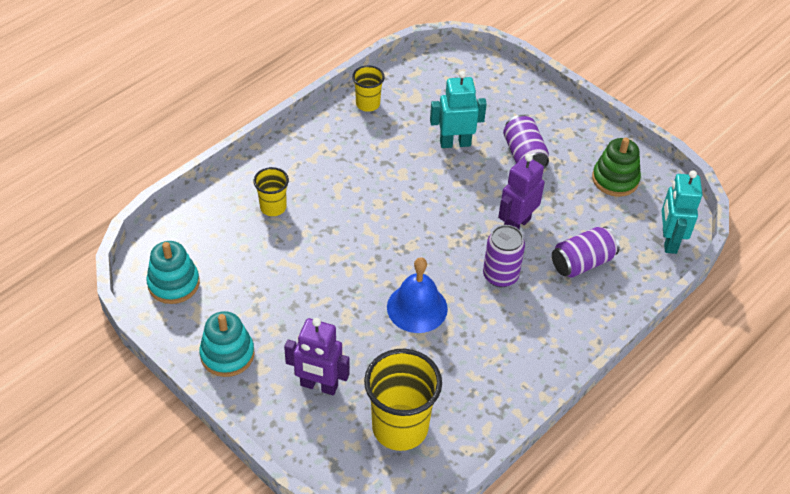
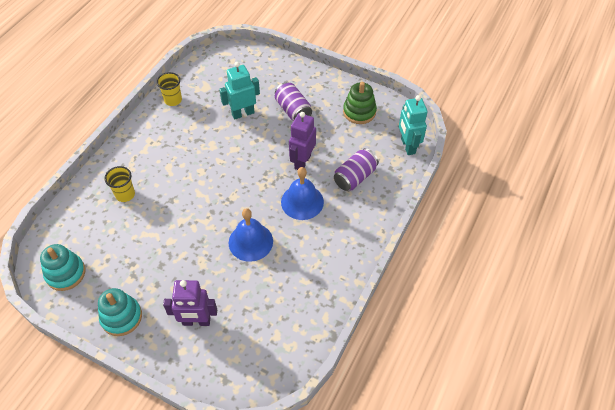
camera: 15 degrees left, 5 degrees up
yellow cup [364,349,442,451] -> none
purple can [483,225,525,287] -> blue bell [281,167,324,220]

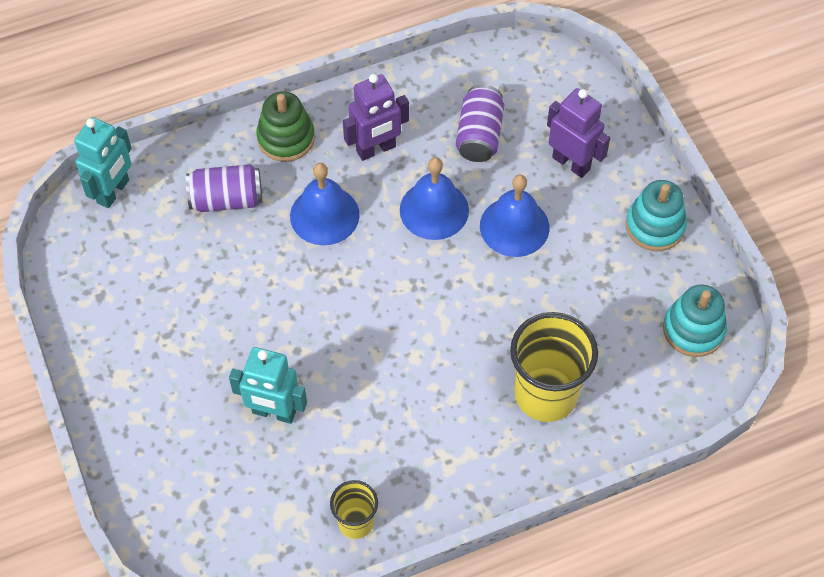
camera: 140 degrees left, 5 degrees up
yellow cup [104,166,135,202] -> yellow cup [510,312,598,422], size x1.85
purple can [275,82,312,121] -> purple can moved to [456,85,504,162]
purple robot [289,112,316,170] -> purple robot moved to [343,74,409,161]
green stacking toy [343,82,377,124] -> green stacking toy moved to [256,91,315,162]
none -> blue bell [480,174,549,257]

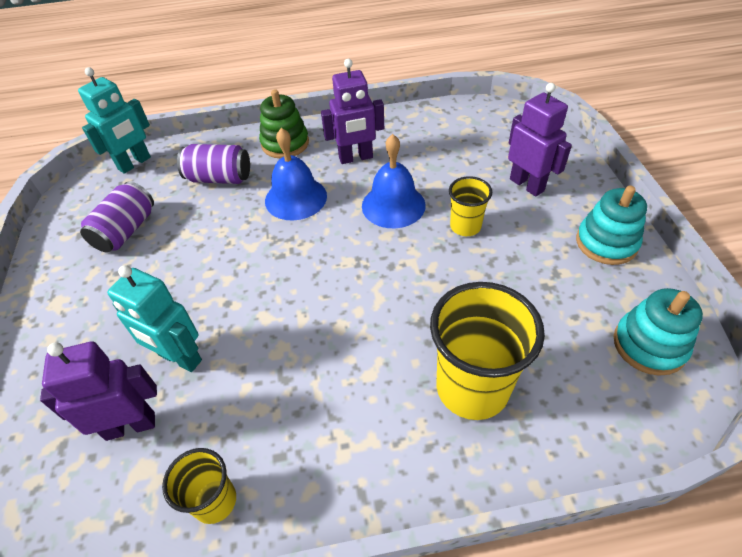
camera: 15 degrees right, 10 degrees down
purple can [456,85,504,162] -> purple can moved to [80,181,154,253]
blue bell [480,174,549,257] -> yellow cup [449,176,492,236]
none -> purple robot [40,342,157,441]

